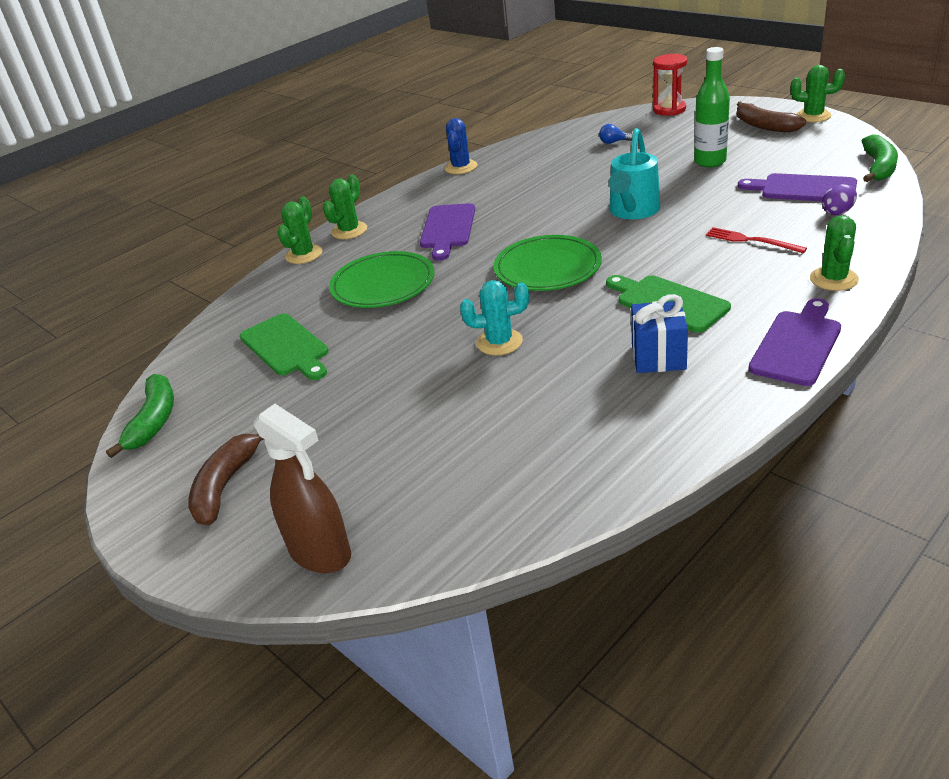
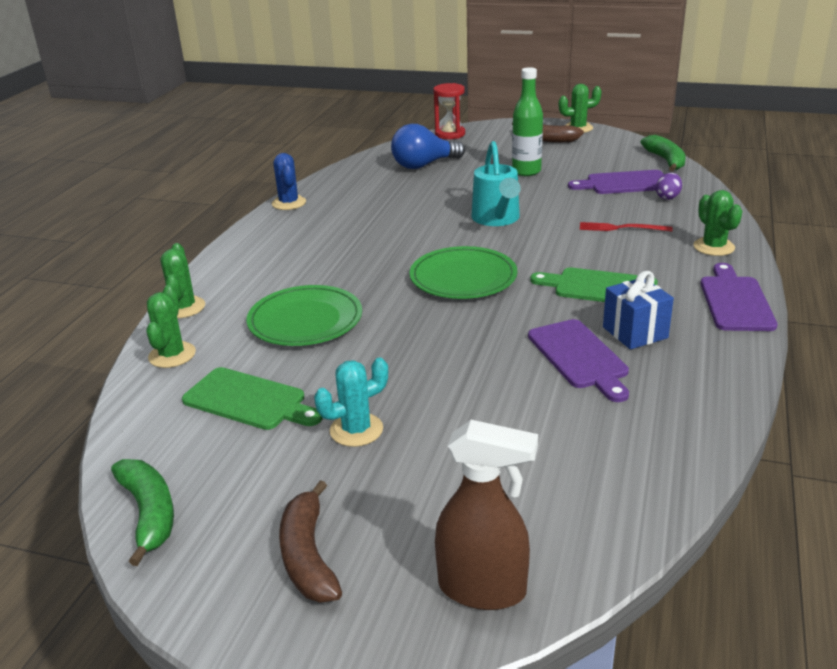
camera: 30 degrees left, 5 degrees down
green cactus [323,174,367,239] -> green cactus moved to [146,285,196,368]
purple cutting board [420,203,475,261] -> purple cutting board moved to [528,319,629,402]
turquoise cactus [460,280,529,356] -> turquoise cactus moved to [314,357,388,447]
blue light bulb [599,124,633,144] -> blue light bulb [391,124,465,169], size x2.38

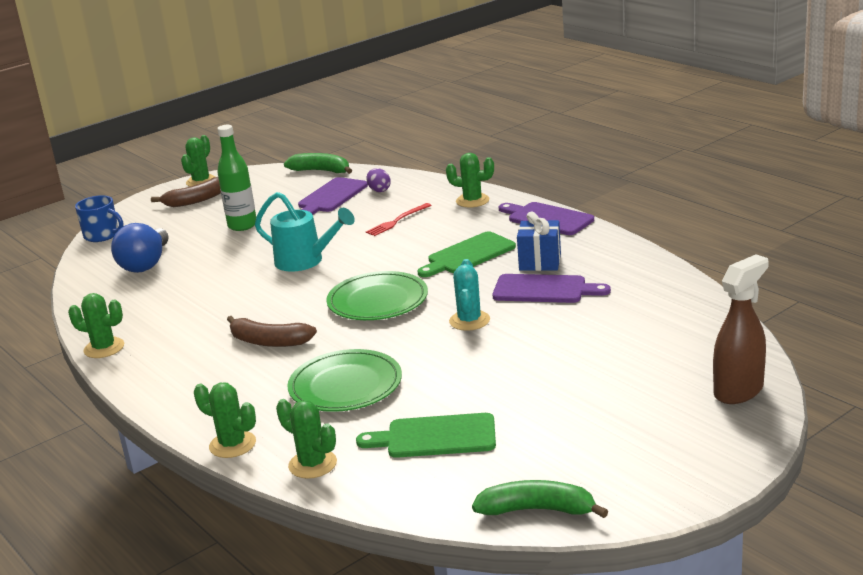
camera: 55 degrees left, 5 degrees down
green cutting board [182,367,323,430] -> green cutting board turned 150 degrees counterclockwise [356,413,496,458]
blue cactus [272,153,306,210] -> green cactus [68,293,124,358]
brown banana [279,480,342,603] -> brown banana moved to [227,316,317,347]
turquoise cactus [314,357,388,447] -> turquoise cactus moved to [449,259,490,331]
red hourglass [433,83,465,139] -> blue mug [75,195,123,242]

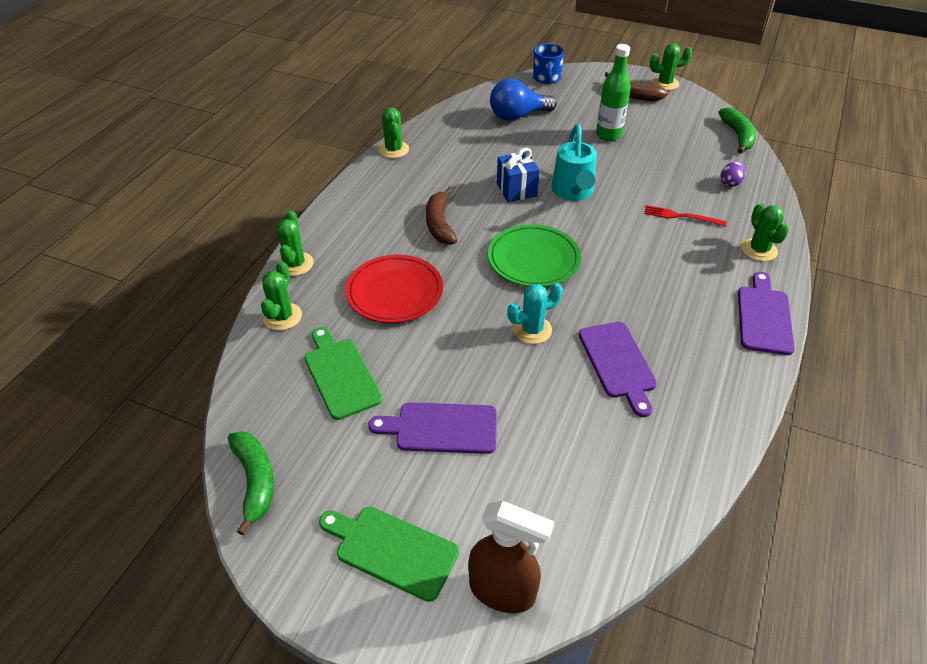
camera: 60 degrees right, 20 degrees up
green plate [287,349,402,412] -> red plate [346,255,443,323]
purple cutting board [298,177,368,215] -> purple cutting board moved to [368,402,497,454]
green cutting board [417,231,516,277] -> green cutting board moved to [319,507,459,602]
blue gift [517,212,561,271] -> blue gift moved to [497,148,540,202]

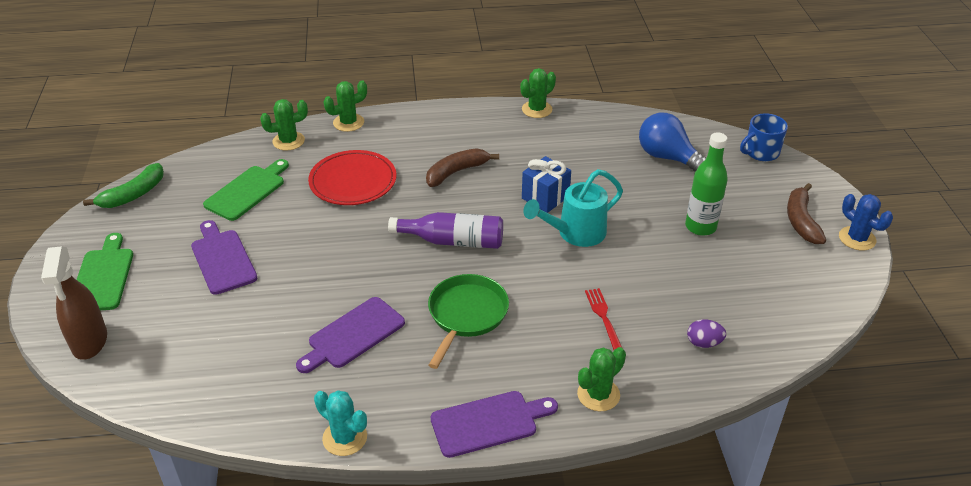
camera: 60 degrees right, 5 degrees down
green plate [488,224,581,287] -> purple bottle [388,212,503,249]
turquoise cactus [507,283,563,344] -> turquoise cactus moved to [314,390,367,456]
green cactus [650,43,692,90] -> blue cactus [839,194,893,251]
green banana [719,107,756,153] -> none
none -> green pan [428,274,509,369]

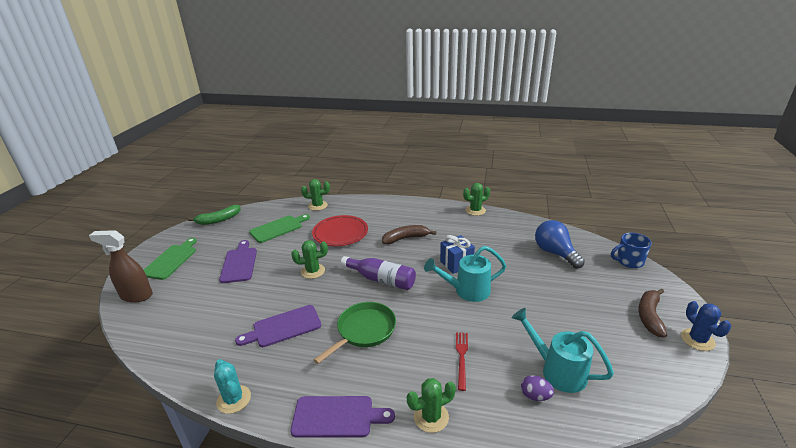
camera: 20 degrees right, 10 degrees down
brown spray bottle [41,246,107,360] -> brown spray bottle turned 90 degrees clockwise [89,230,153,303]
green cactus [323,80,367,132] -> green cactus moved to [291,240,328,279]
green bottle [685,132,728,236] -> none
none -> turquoise watering can [512,308,614,393]

